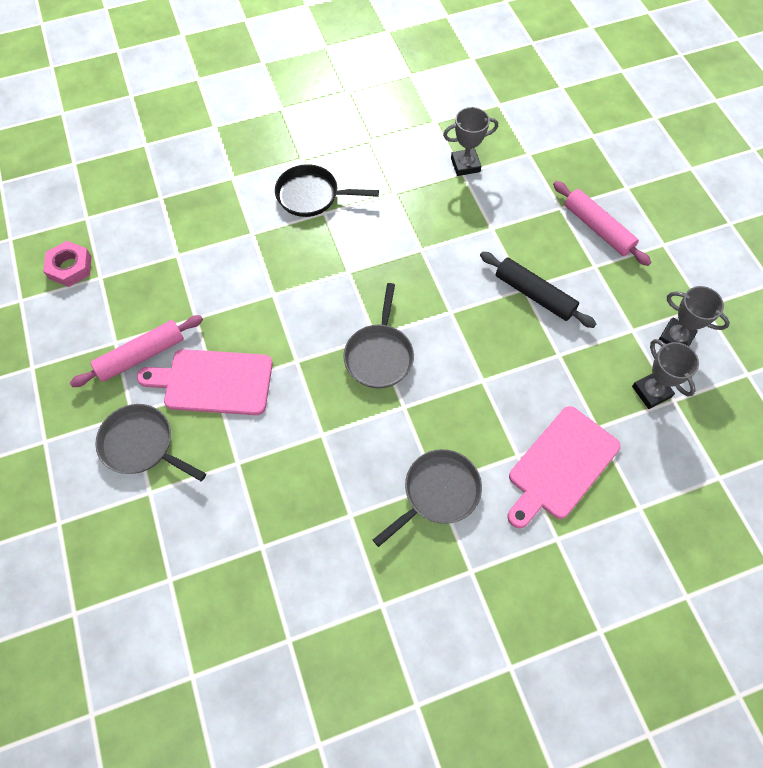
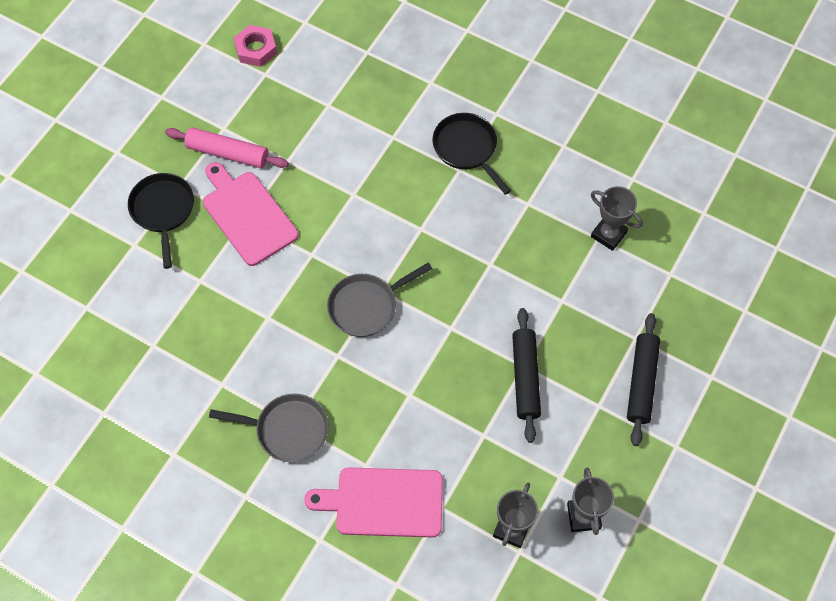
camera: 50 degrees right, 0 degrees up
grey pan [95,404,206,481] -> black pan [128,173,194,269]
pink rolling pin [553,181,651,266] -> black rolling pin [627,313,660,446]

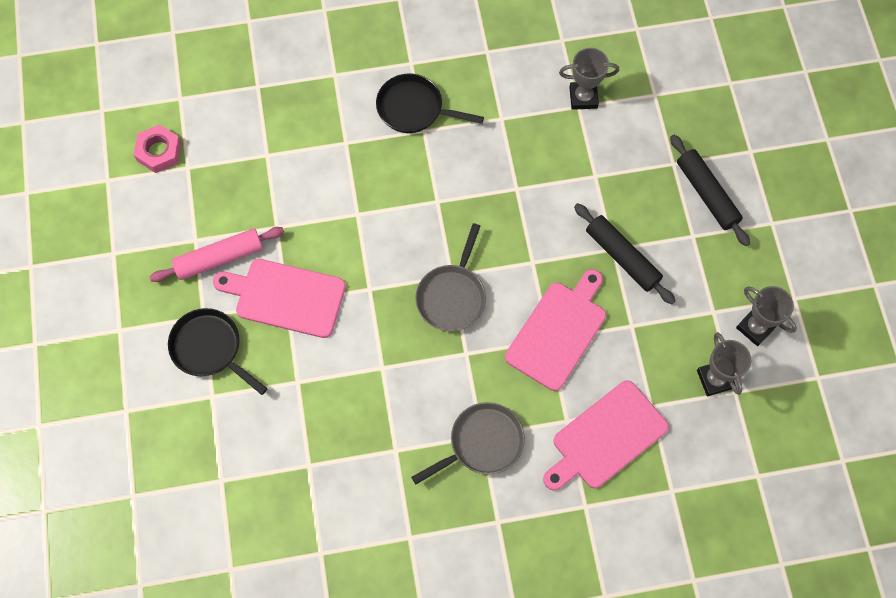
camera: 40 degrees left, 5 degrees up
none -> pink cutting board [505,269,606,391]

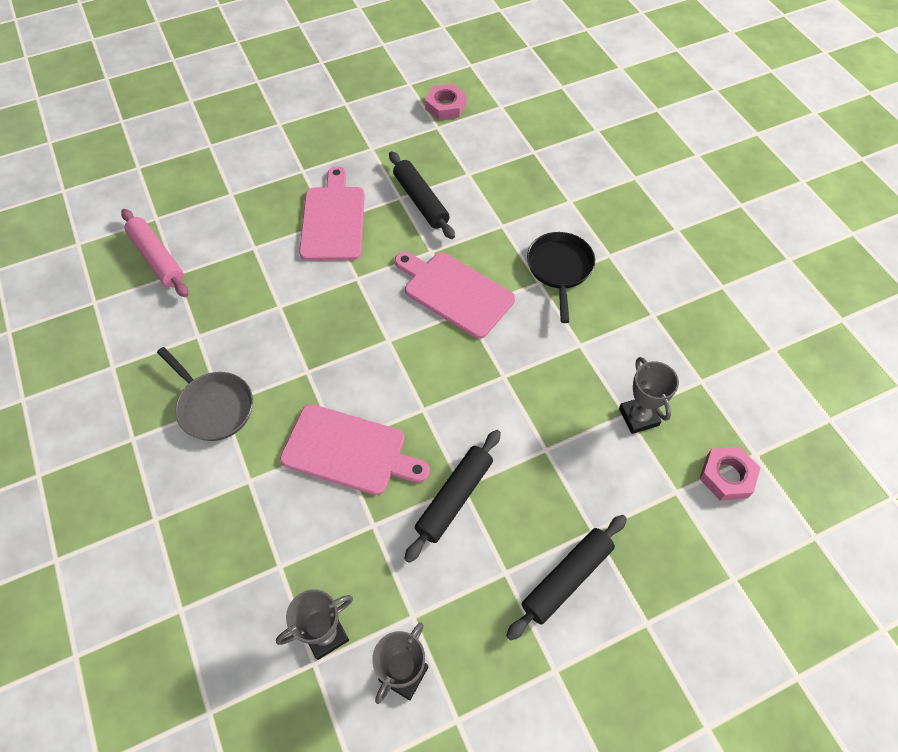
camera: 75 degrees right, 10 degrees down
pink rolling pin [150,227,284,282] -> pink rolling pin moved to [121,209,188,297]
black pan [168,308,268,395] -> none
grey pan [415,223,486,331] -> none
pink cutting board [543,380,669,490] -> pink cutting board moved to [395,252,515,339]
none -> black rolling pin [389,151,455,239]
none -> pink nut [700,446,760,501]

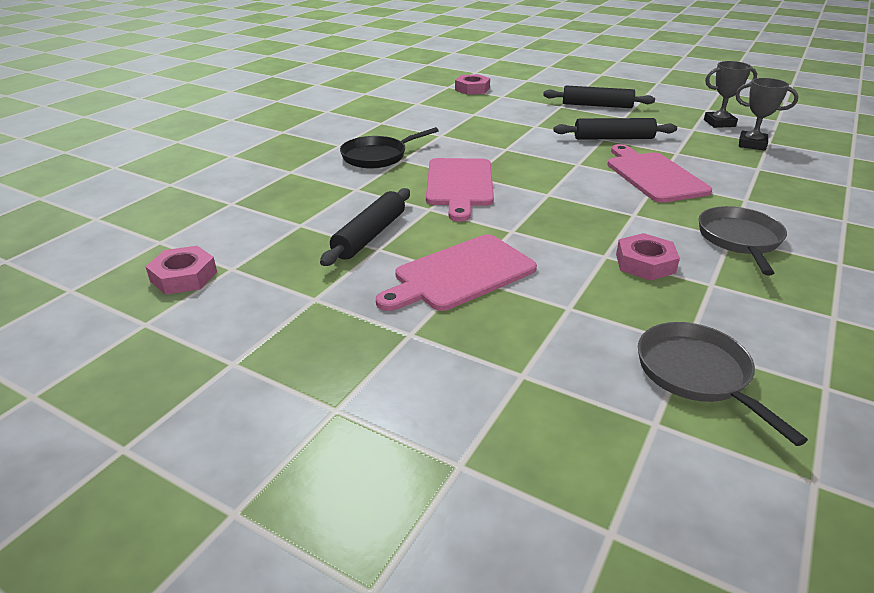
camera: 125 degrees left, 25 degrees down
pink rolling pin [121,209,188,297] -> grey pan [638,322,808,446]
grey trophy [619,357,679,434] -> none
none -> pink nut [616,233,680,281]

